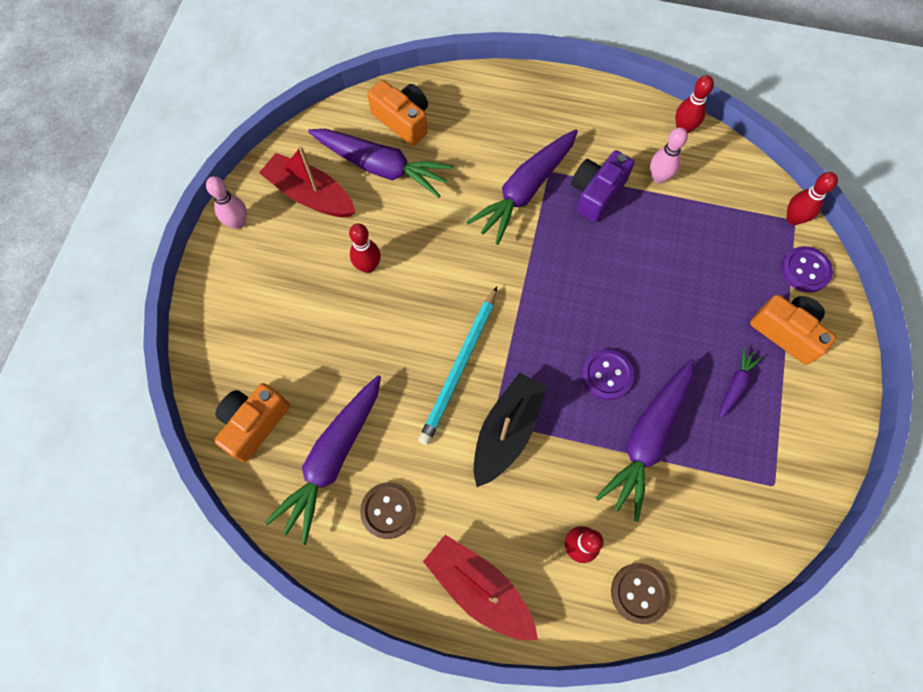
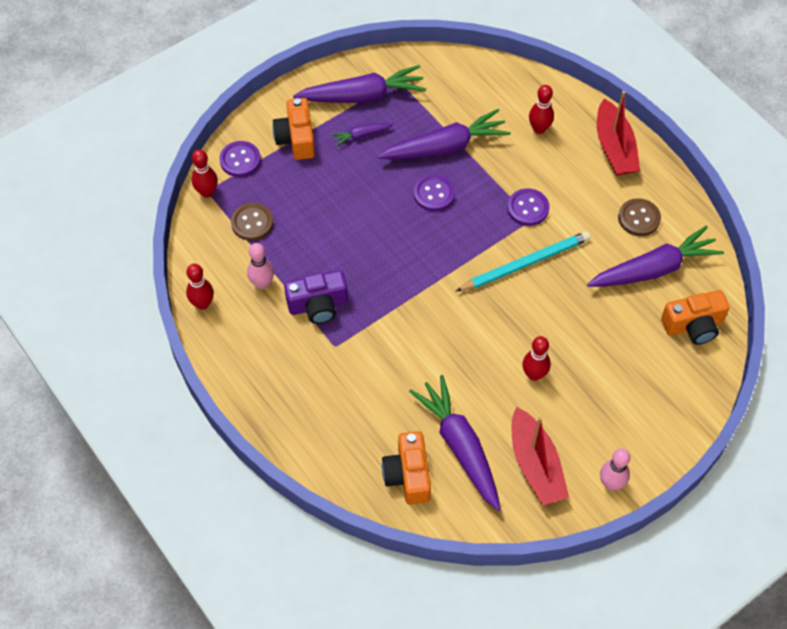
camera: 140 degrees left, 10 degrees down
purple carrot [467,129,578,245] -> purple carrot moved to [293,65,426,103]
black boat [474,372,547,487] -> purple button [507,188,549,226]
brown button [611,563,670,624] -> brown button moved to [231,203,273,241]

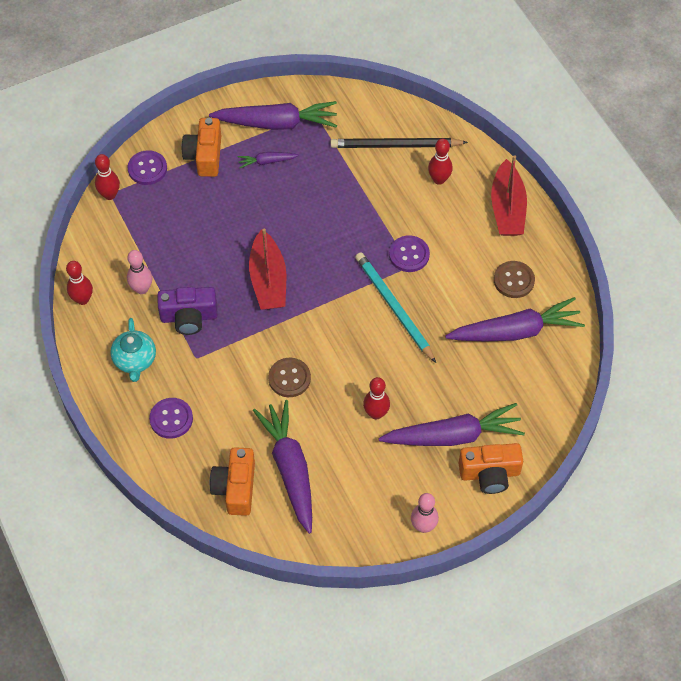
camera: 10 degrees right, 0 degrees up
brown button [231,203,273,241] -> brown button moved to [268,358,311,397]
purple carrot [377,109,511,160] -> purple carrot moved to [379,403,525,446]
purple button [414,174,455,211] -> purple button moved to [149,398,193,439]
turquoise pencil [456,231,591,291] -> turquoise pencil turned 105 degrees counterclockwise [355,252,436,363]
red boat [512,407,569,505] -> red boat moved to [249,229,286,310]
orange camera [661,290,729,345] -> orange camera moved to [459,443,523,494]
none -> turquoise teapot [110,318,156,382]
none -> black pencil [330,138,468,148]

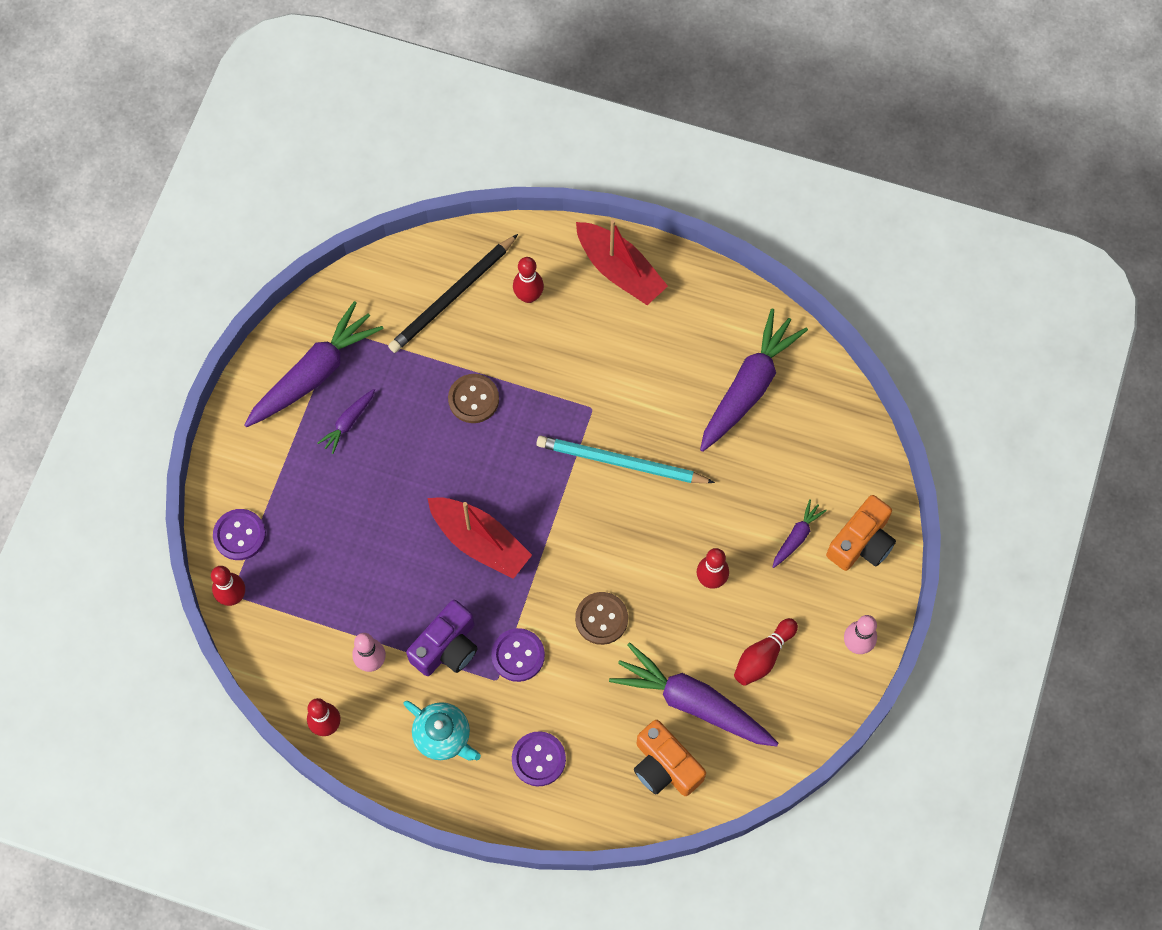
camera: 45 degrees left, 10 degrees up
orange camera [182,118,221,177] -> none
purple carrot [379,403,525,446] -> purple carrot [773,499,827,568], size x0.47
purple button [389,235,430,272] -> purple button moved to [491,628,545,682]
brown button [494,261,535,298] -> brown button moved to [448,374,499,423]
none -> red bowling pin [734,618,798,686]

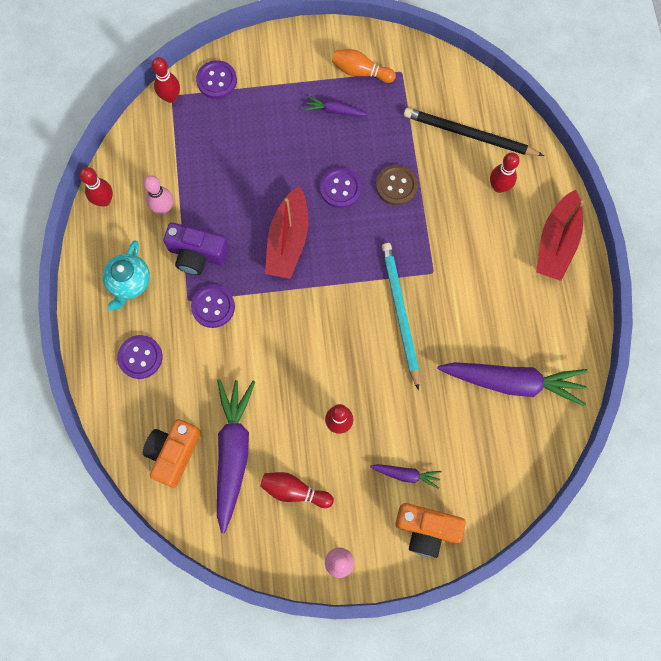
camera: 65 degrees right, 5 degrees up
purple carrot [244,301,384,427] -> orange bowling pin [332,49,396,83]
brown button [575,592,628,645] -> none
none -> purple button [320,167,362,208]

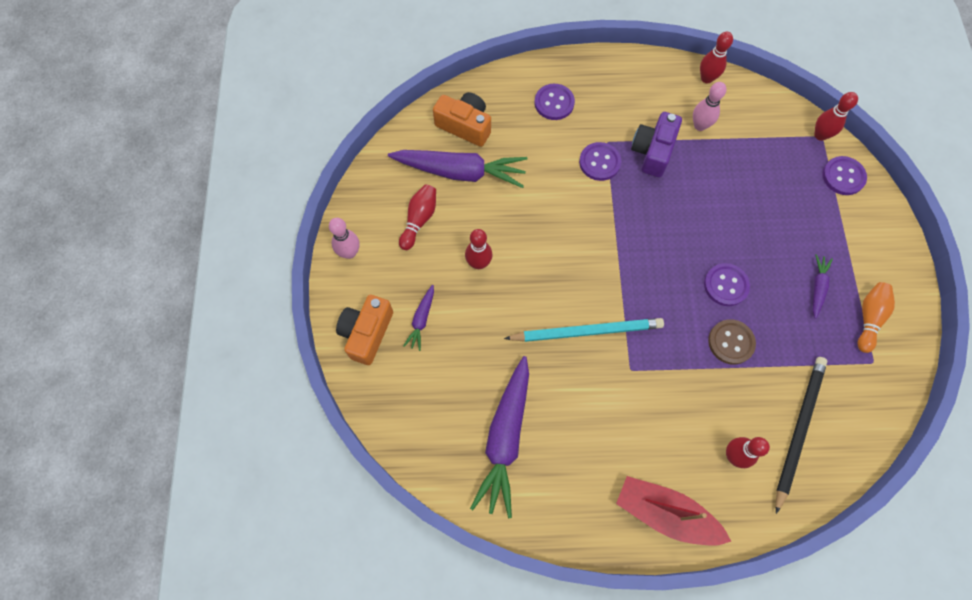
camera: 95 degrees right, 5 degrees down
turquoise teapot [103,240,150,311] -> none
red boat [265,186,308,279] -> none

